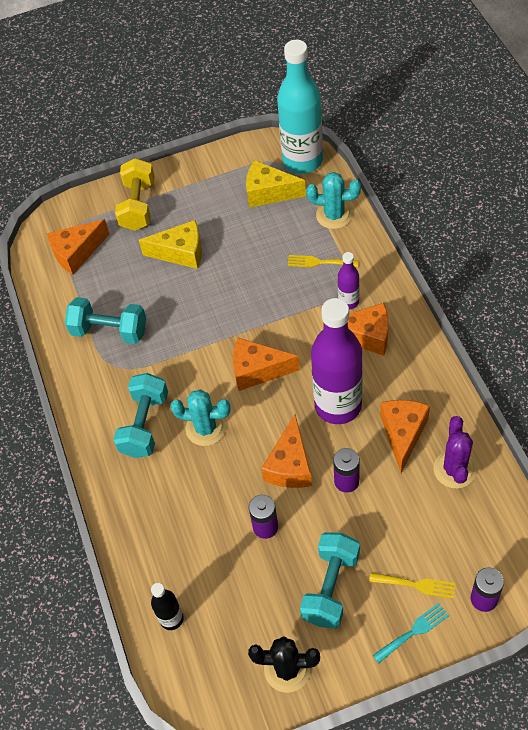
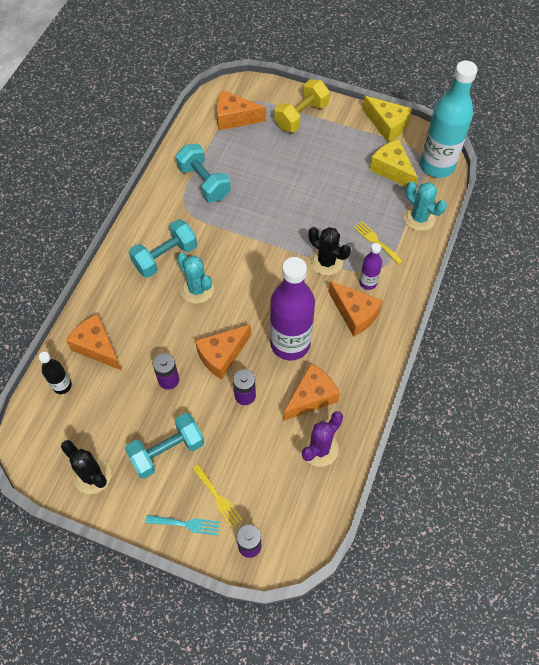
camera: 35 degrees right, 5 degrees up
yellow cheese [139,220,202,269] -> yellow cheese moved to [363,96,412,142]
orange cheese [233,338,300,391] -> orange cheese moved to [66,314,121,370]
none -> black cactus [309,227,351,276]

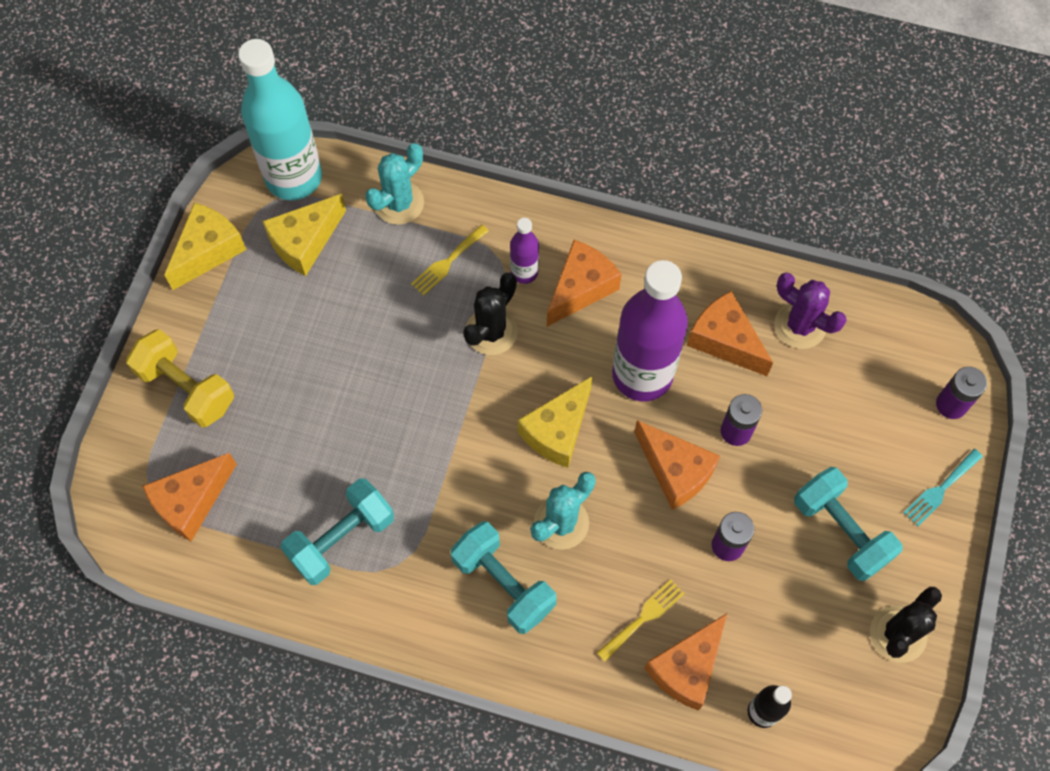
camera: 95 degrees left, 5 degrees up
turquoise fork [145,515,220,536] -> turquoise fork turned 135 degrees counterclockwise [904,449,983,526]
yellow fork [193,464,243,528] -> yellow fork moved to [597,580,685,662]
orange cheese [217,90,266,130] -> orange cheese turned 45 degrees clockwise [142,453,237,541]
none -> yellow cheese [518,376,593,468]

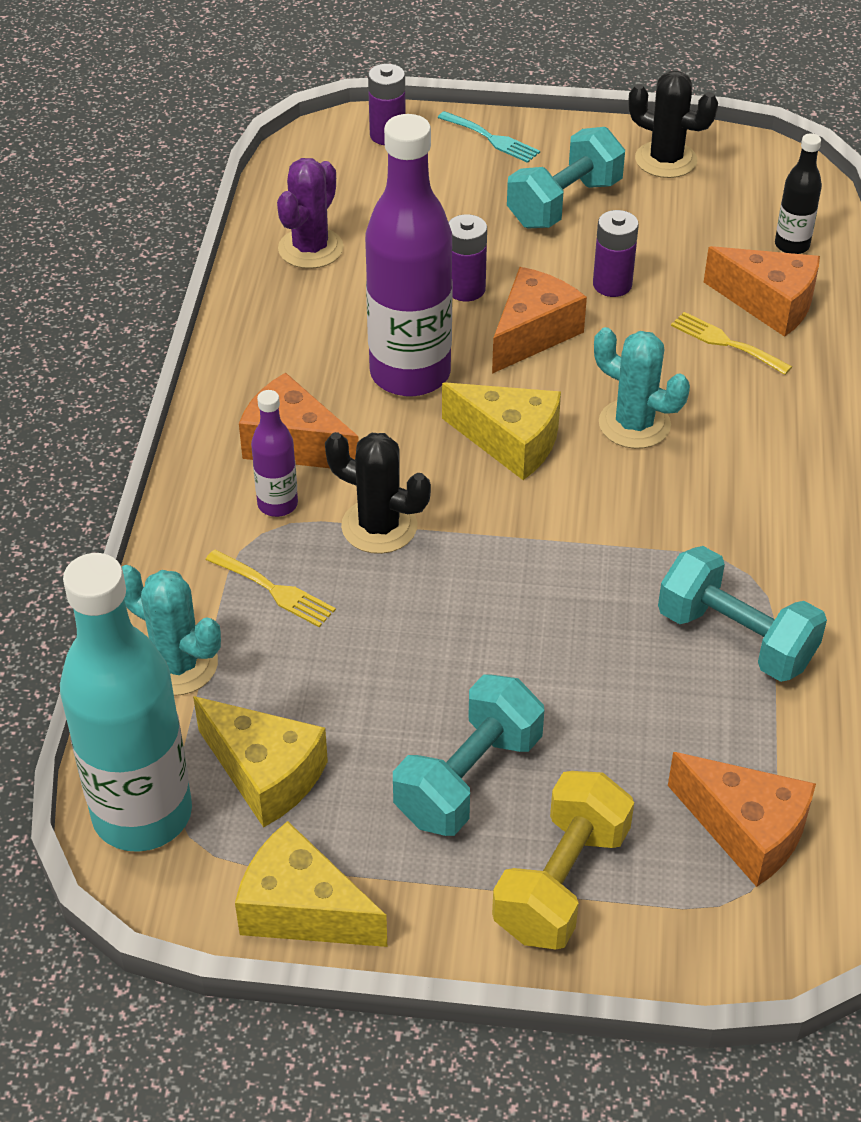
camera: 100 degrees left, 20 degrees down
turquoise dumbbell [451,521,557,634] -> turquoise dumbbell moved to [393,675,544,836]
orange cheese [687,291,773,376] -> none

